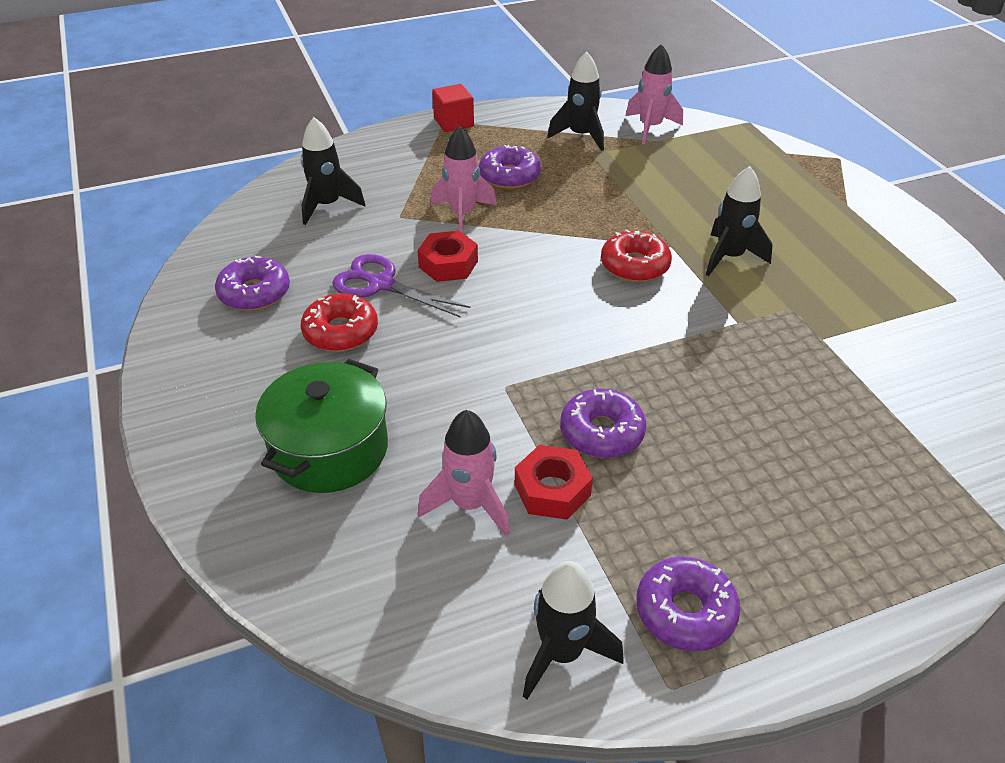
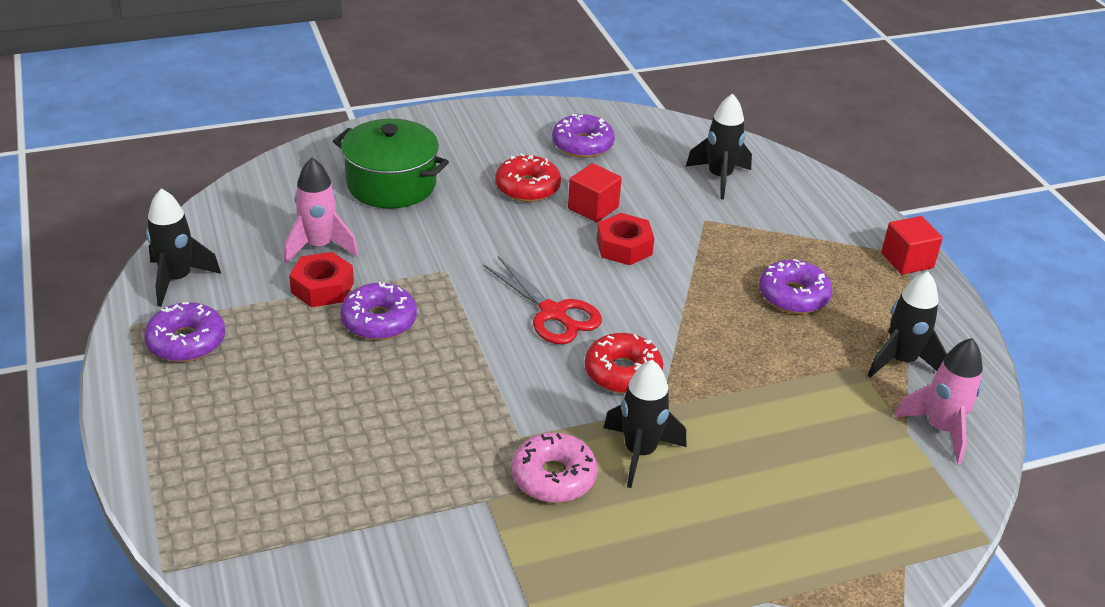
camera: 90 degrees right, 5 degrees down
purple scissors [332,254,471,318] -> red cube [568,163,622,223]
pink rocket [431,126,497,233] -> none
none -> red scissors [483,256,602,345]
none -> pink donut [512,433,598,503]

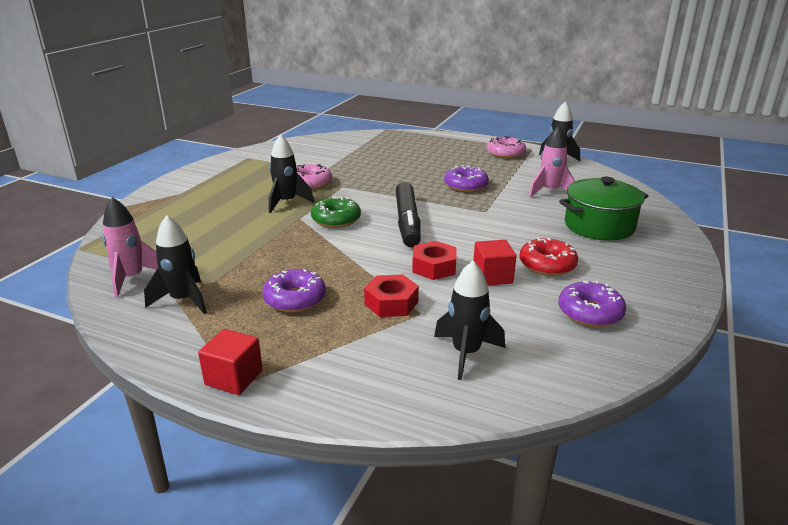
camera: 135 degrees right, 10 degrees down
purple donut [144,302,225,362] -> pink donut [487,136,526,159]
red nut [289,252,354,307] -> red nut moved to [364,274,419,317]
red scissors [483,256,602,345] -> black marker [396,182,421,247]
red donut [585,333,663,394] -> green donut [311,196,361,228]

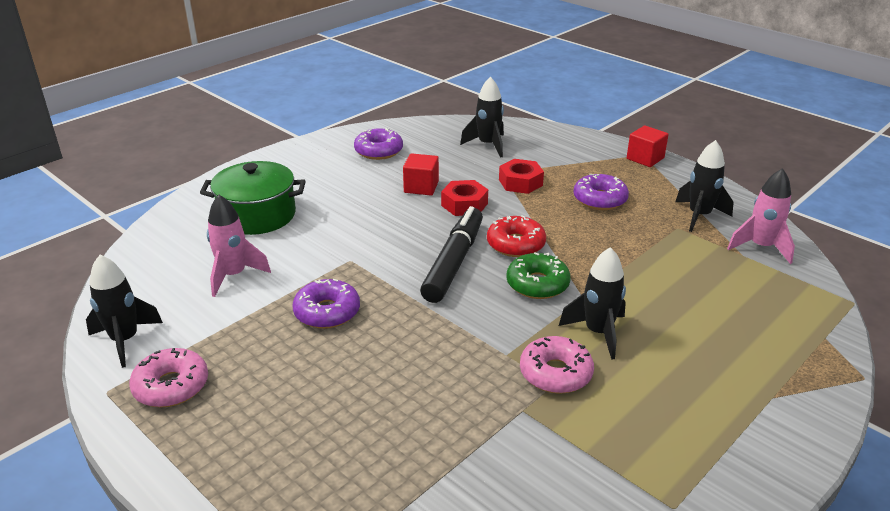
camera: 160 degrees left, 5 degrees up
red donut [520,238,578,276] -> red donut moved to [487,215,546,257]

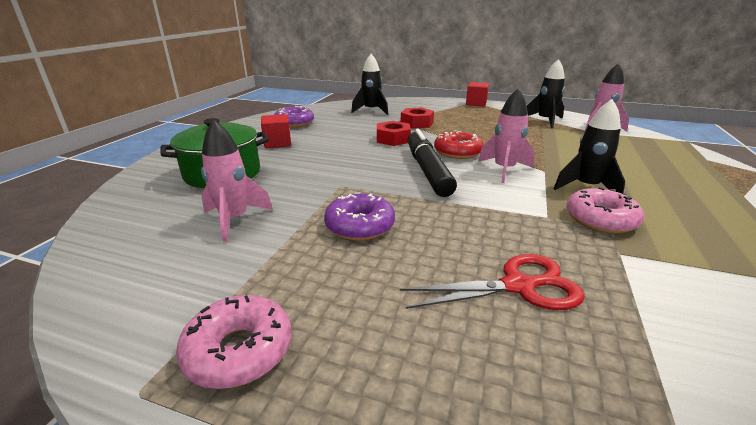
camera: 25 degrees left, 5 degrees down
black rocket [86,255,163,368] -> none
red cube [403,153,439,196] -> red cube moved to [261,114,291,148]
green donut [506,252,571,299] -> pink rocket [478,88,535,183]
purple donut [573,174,629,210] -> none
none -> red scissors [400,254,585,310]

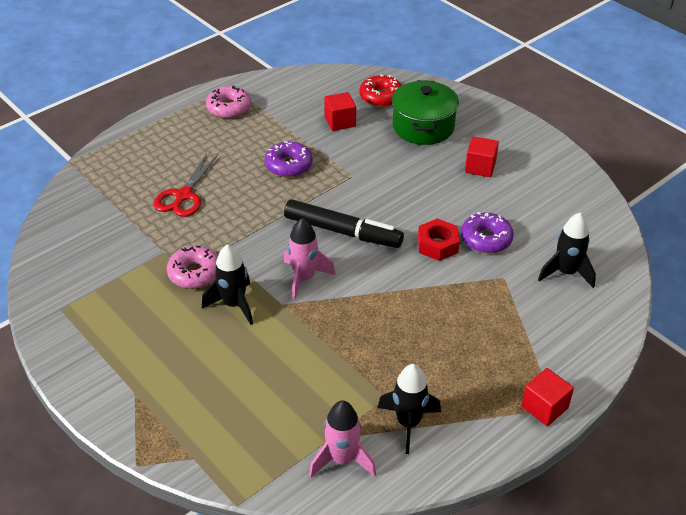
camera: 120 degrees right, 15 degrees up
pink rocket [201,119,273,242] -> red cube [324,92,356,131]
purple donut [274,106,314,128] -> purple donut moved to [461,212,514,253]
red nut [401,108,434,129] -> none
red donut [434,130,484,159] -> red donut moved to [359,75,402,107]

